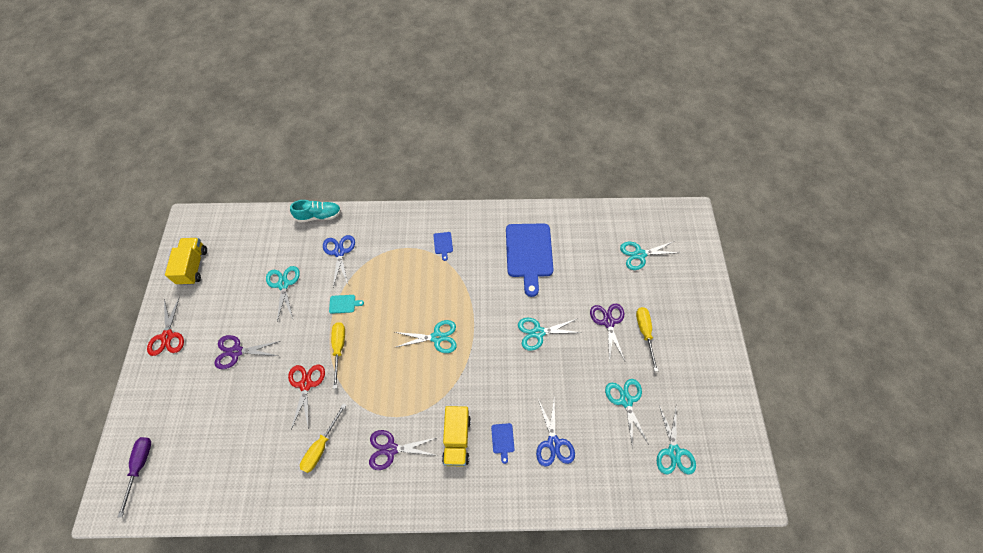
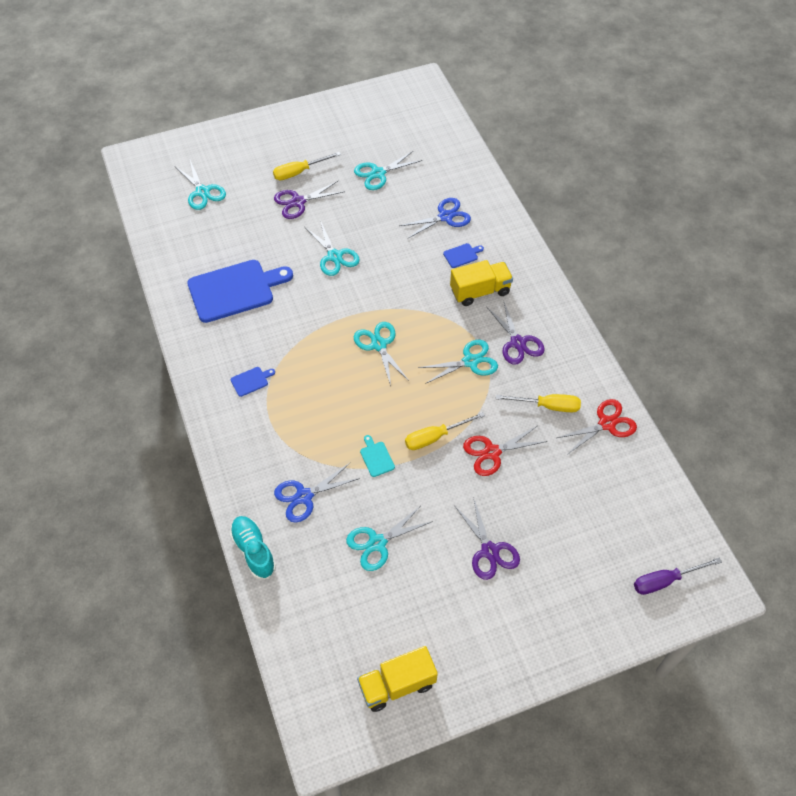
camera: 110 degrees left, 5 degrees down
red scissors [147,296,184,356] -> red scissors moved to [557,399,637,454]
turquoise scissors [657,405,696,474] -> turquoise scissors moved to [418,340,498,384]

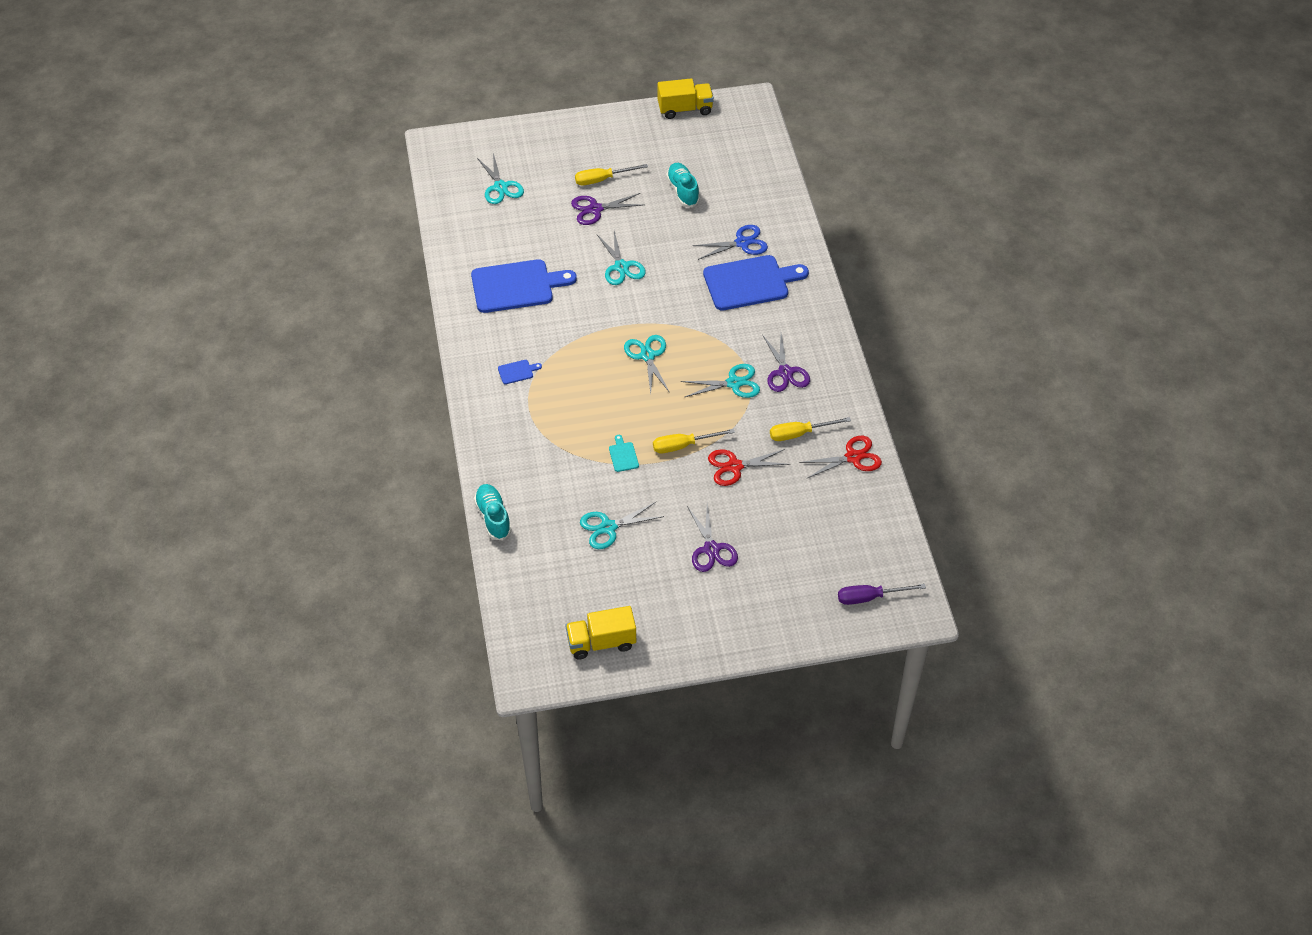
camera: 10 degrees right, 5 degrees down
blue scissors [274,463,360,522] -> none
turquoise scissors [354,150,422,190] -> turquoise shoe [666,163,700,207]
blue cutting board [443,243,484,268] -> blue cutting board [703,255,809,311], size x2.50
yellow truck [450,260,513,306] -> yellow truck moved to [658,78,714,119]
yellow screwdriver [496,394,581,412] -> yellow screwdriver turned 150 degrees clockwise [770,417,851,441]

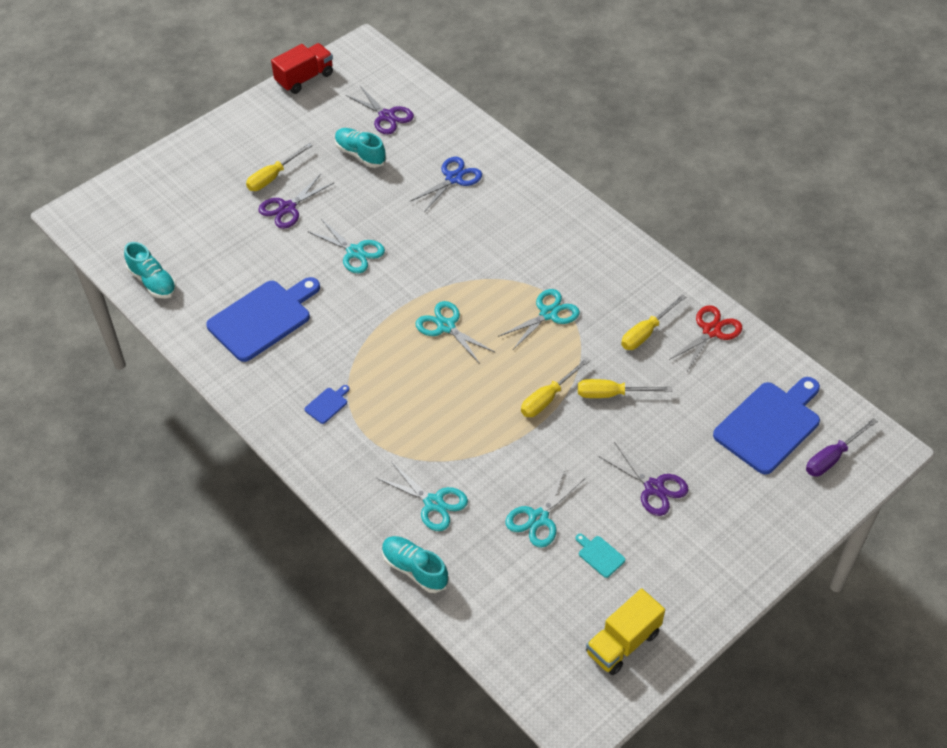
camera: 30 degrees left, 0 degrees up
turquoise scissors [477,153,524,204] -> turquoise scissors moved to [377,463,468,531]
turquoise cutting board [609,435,639,472] -> turquoise cutting board moved to [576,534,625,578]
yellow truck [658,78,714,119] -> red truck [271,43,333,94]
blue cutting board [703,255,809,311] -> blue cutting board moved to [713,377,820,475]
red scissors [708,449,790,486] -> yellow screwdriver [578,379,672,398]
purple scissors [763,334,810,392] -> purple scissors moved to [346,86,414,134]
none -> turquoise shoe [124,242,177,298]

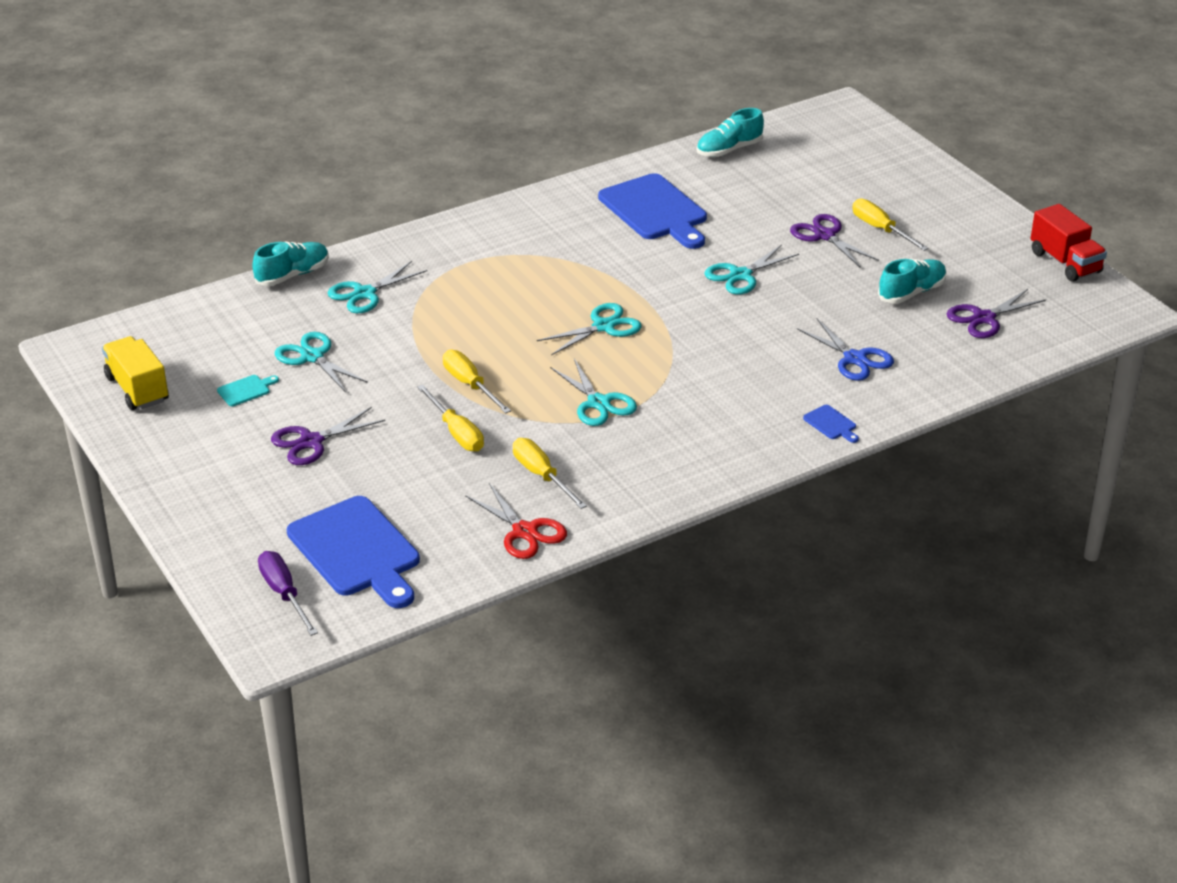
camera: 100 degrees right, 15 degrees down
blue cutting board [305,385,349,424] -> blue cutting board moved to [803,405,859,443]
yellow screwdriver [578,379,672,398] -> yellow screwdriver turned 135 degrees clockwise [417,385,484,452]

